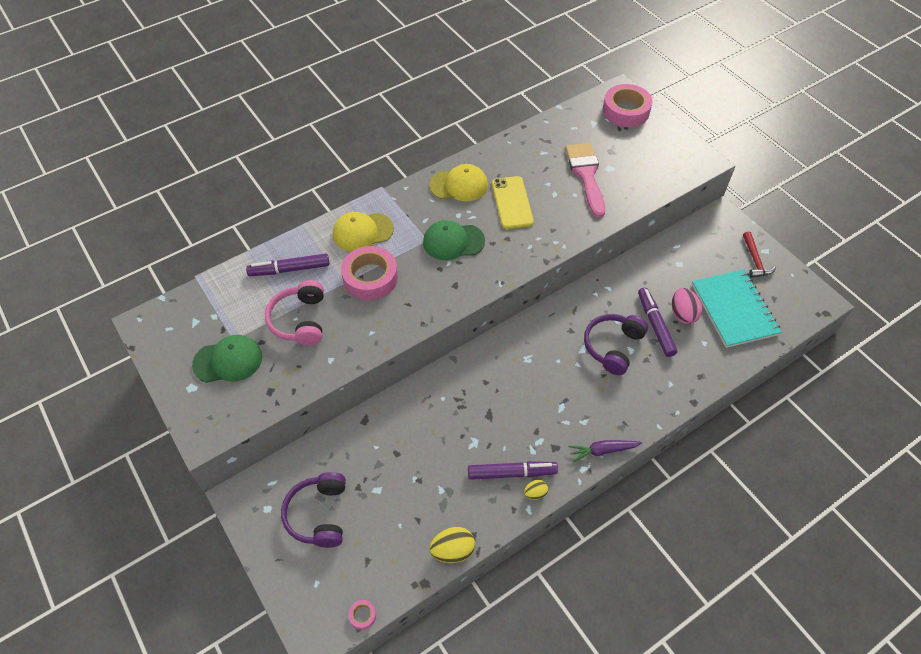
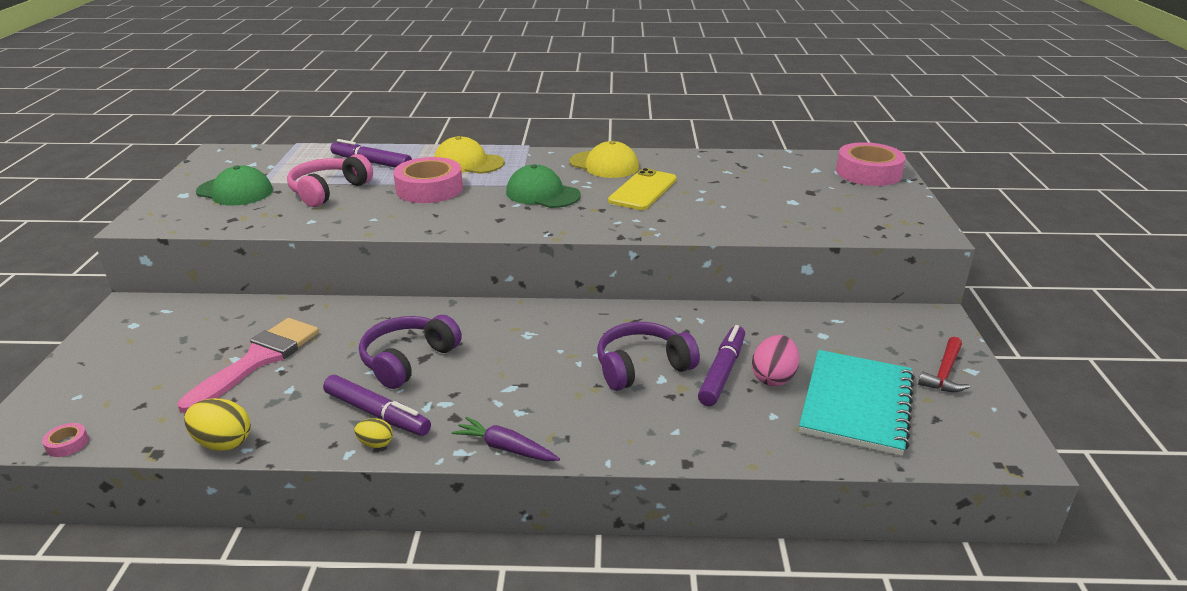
camera: 35 degrees right, 25 degrees down
purple headphones [281,472,346,548] -> purple headphones moved to [359,315,462,389]
pink brush [565,143,605,218] -> pink brush moved to [178,318,319,413]

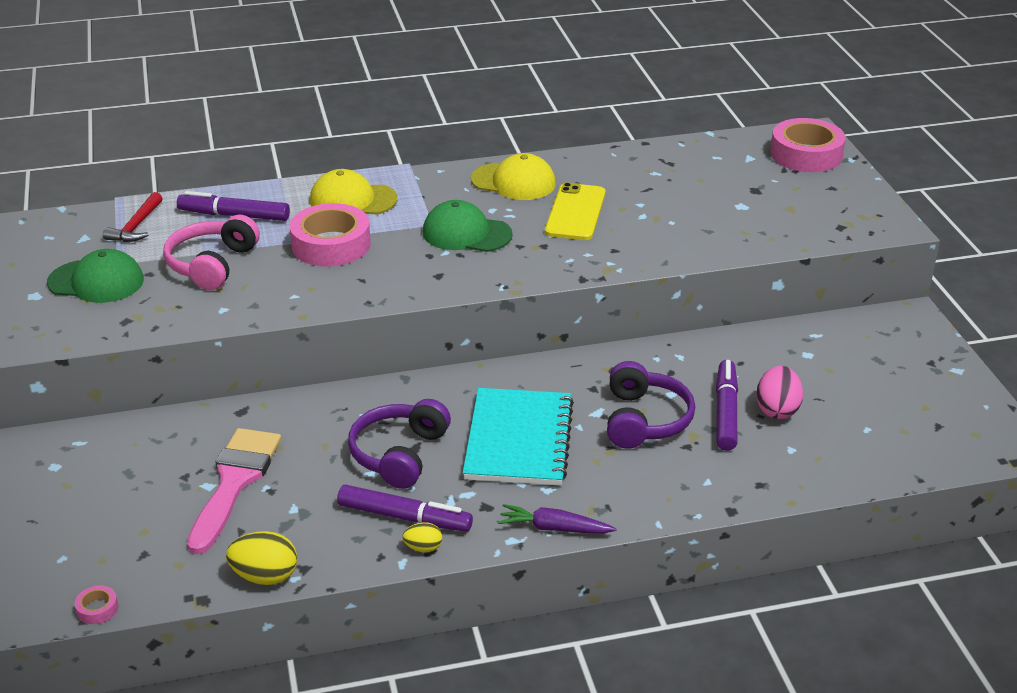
camera: 15 degrees left, 5 degrees up
purple headphones [597,322,700,391] -> purple headphones turned 135 degrees clockwise [607,361,695,449]
turquoise notebook [799,350,915,456] -> turquoise notebook moved to [463,388,574,486]
red hammer [918,337,970,392] -> red hammer moved to [103,192,163,242]

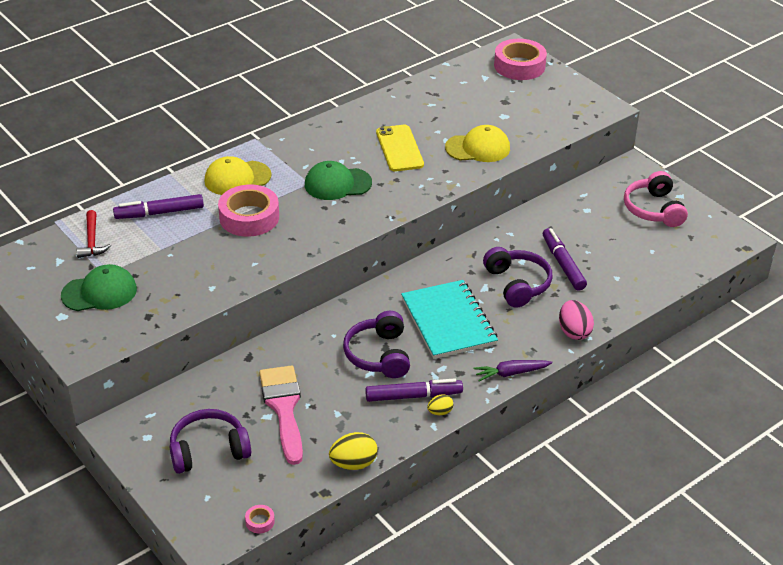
camera: 25 degrees left, 5 degrees up
pink headphones [163,215,260,290] -> pink headphones moved to [624,171,688,227]
yellow cap [471,153,556,200] -> yellow cap moved to [445,125,510,162]
pink egg [756,366,803,419] -> pink egg moved to [559,300,594,340]
none -> purple headphones [170,409,251,474]

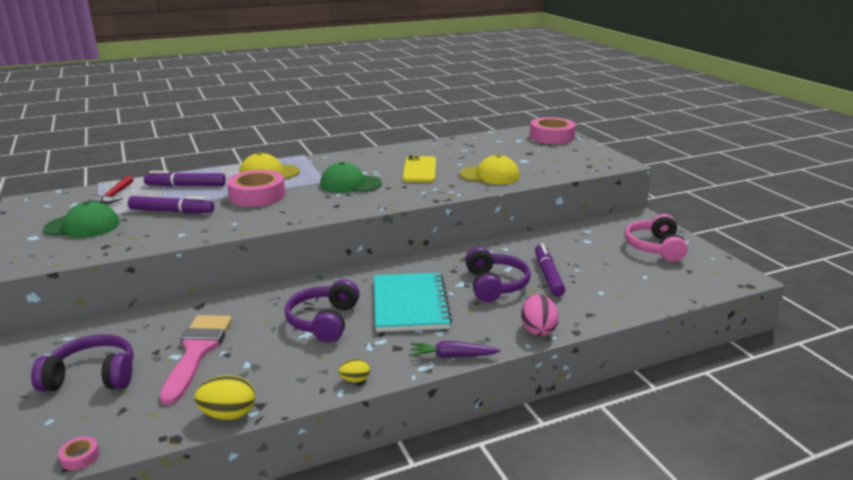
camera: 15 degrees right, 15 degrees down
purple marker [365,378,463,402] -> purple marker moved to [128,196,214,213]

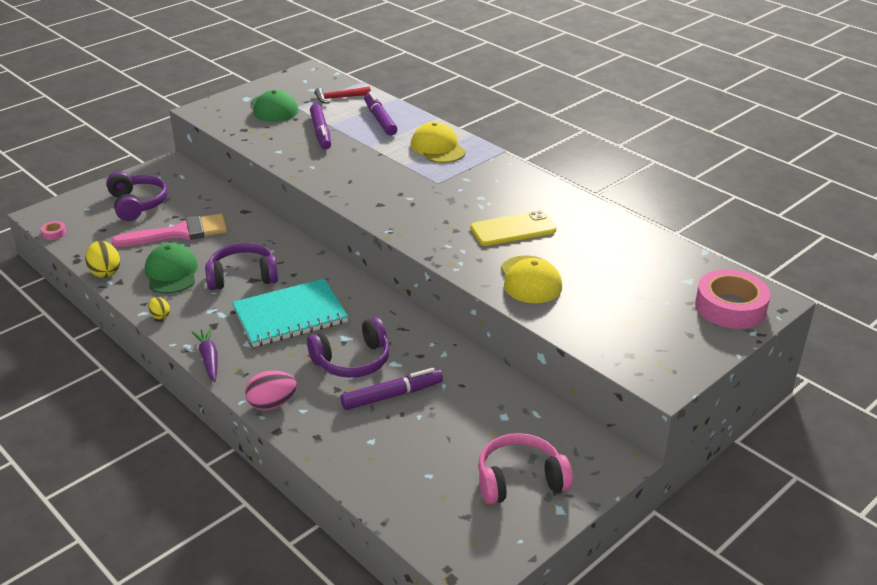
camera: 70 degrees right, 10 degrees up
pink tape [227,170,285,207] -> none
green cap [320,162,382,193] -> green cap moved to [145,243,198,294]

